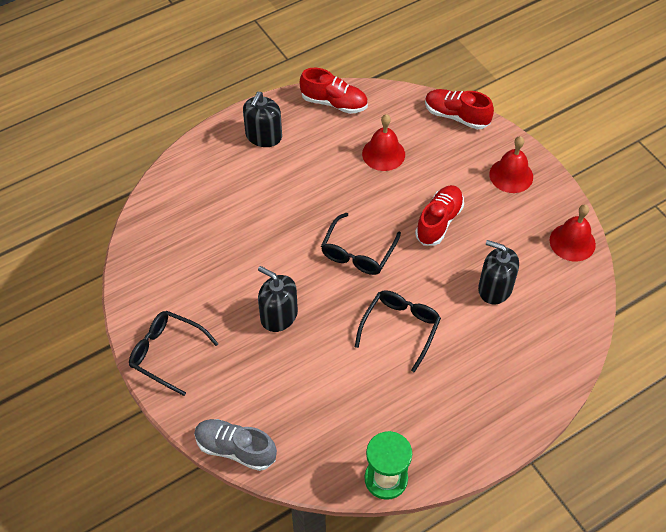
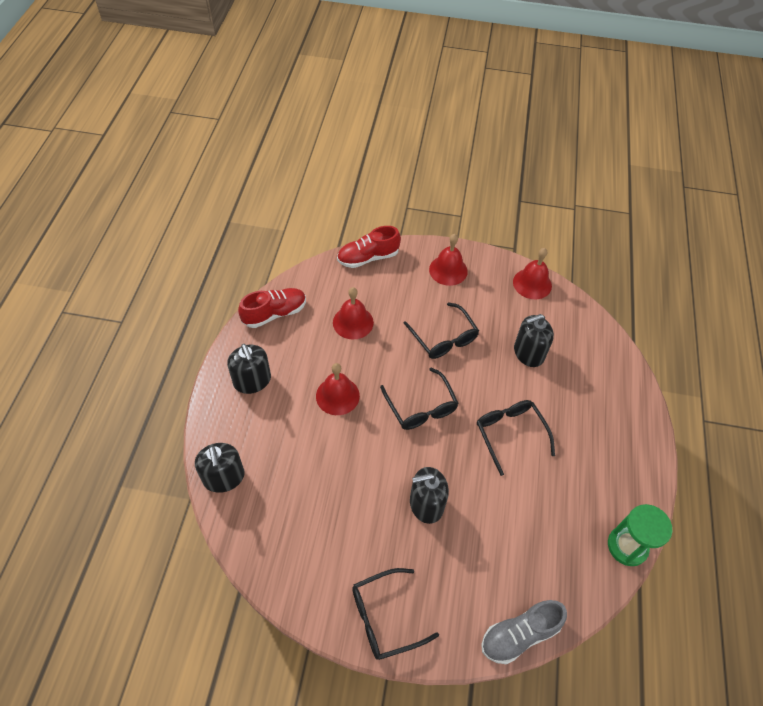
camera: 50 degrees left, 0 degrees up
red shoe [415,185,464,246] -> black glasses [403,302,479,359]
none -> black soap dispenser [195,443,245,493]
none -> red bell [316,363,360,415]

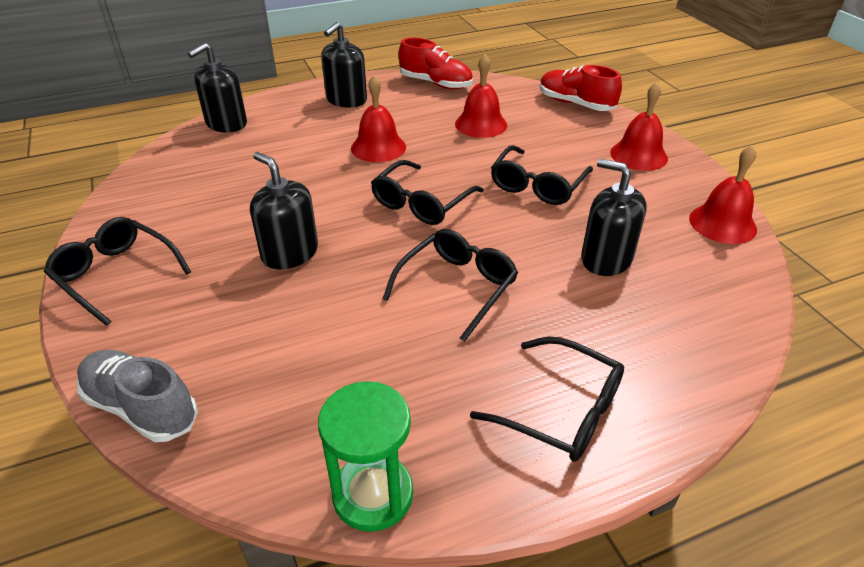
camera: 60 degrees right, 15 degrees down
none -> black glasses [470,337,624,462]

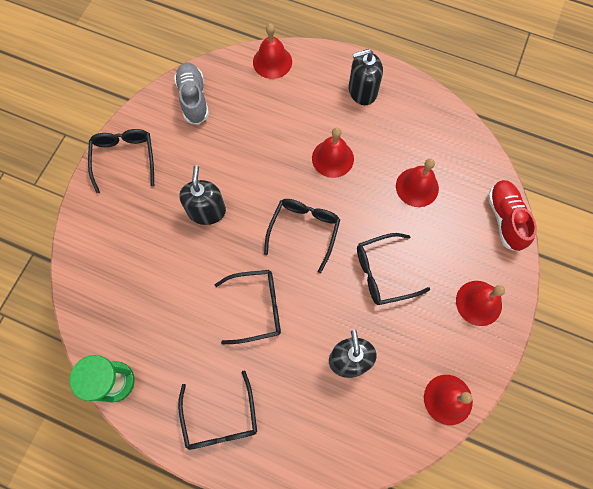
camera: 45 degrees right, 30 degrees up
grey shoe [76,350,198,442] -> grey shoe moved to [174,63,209,125]
black soap dispenser [188,43,247,132] -> red bell [253,24,292,79]
black glasses [371,160,484,225] -> black glasses turned 120 degrees clockwise [264,199,340,273]
red shoe [399,38,473,89] -> none

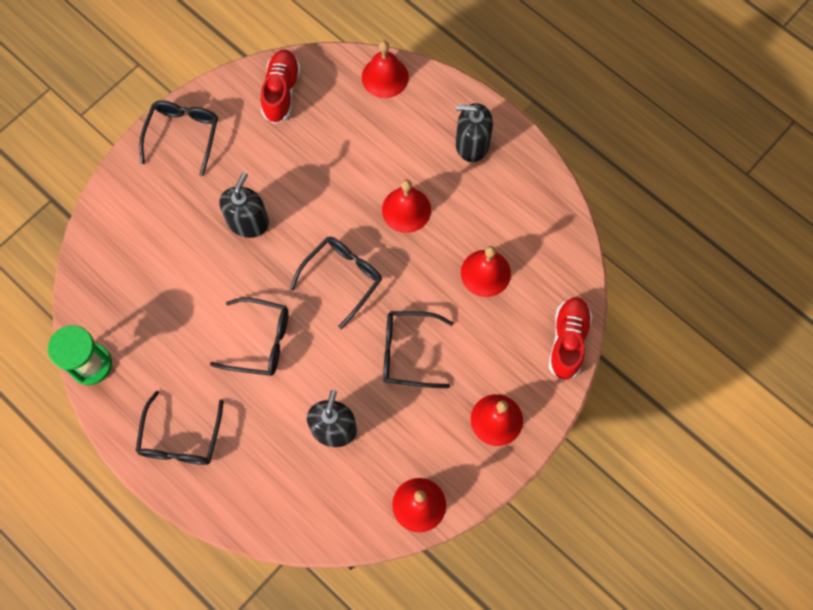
camera: 20 degrees right, 0 degrees up
grey shoe [174,63,209,125] -> red shoe [261,49,301,124]

